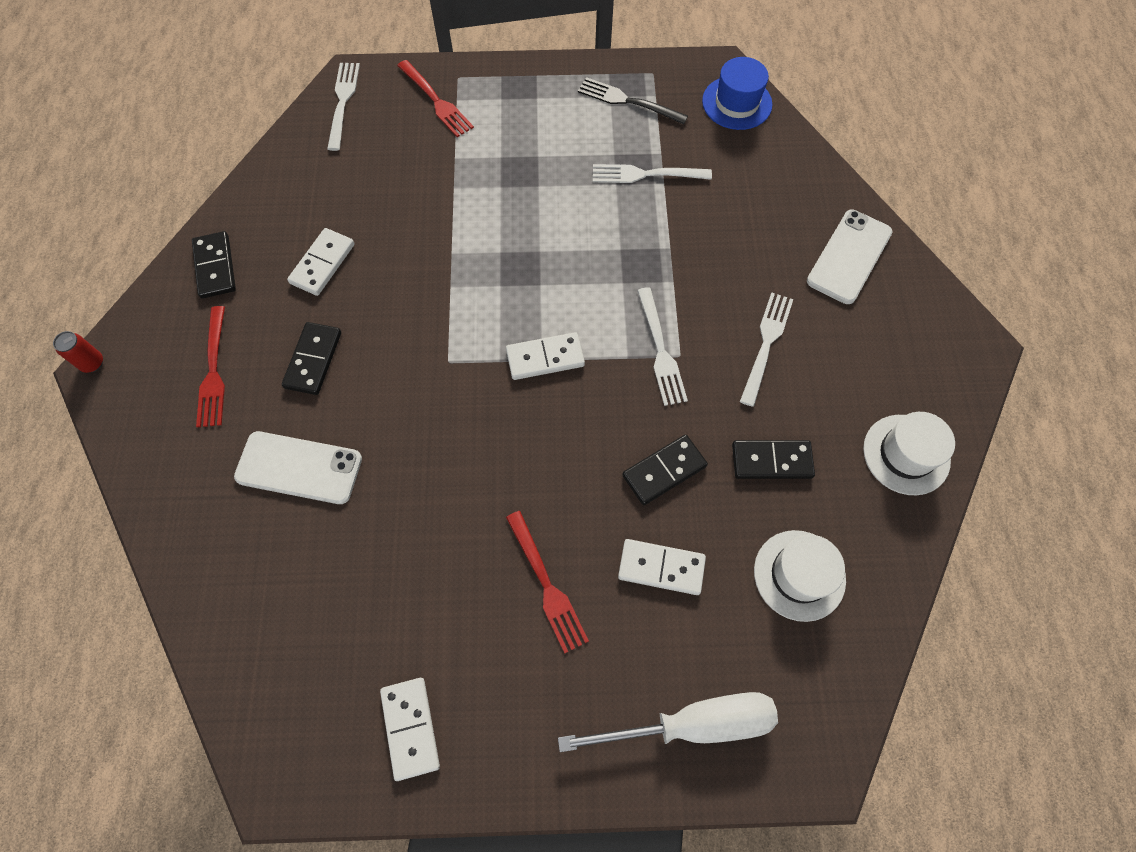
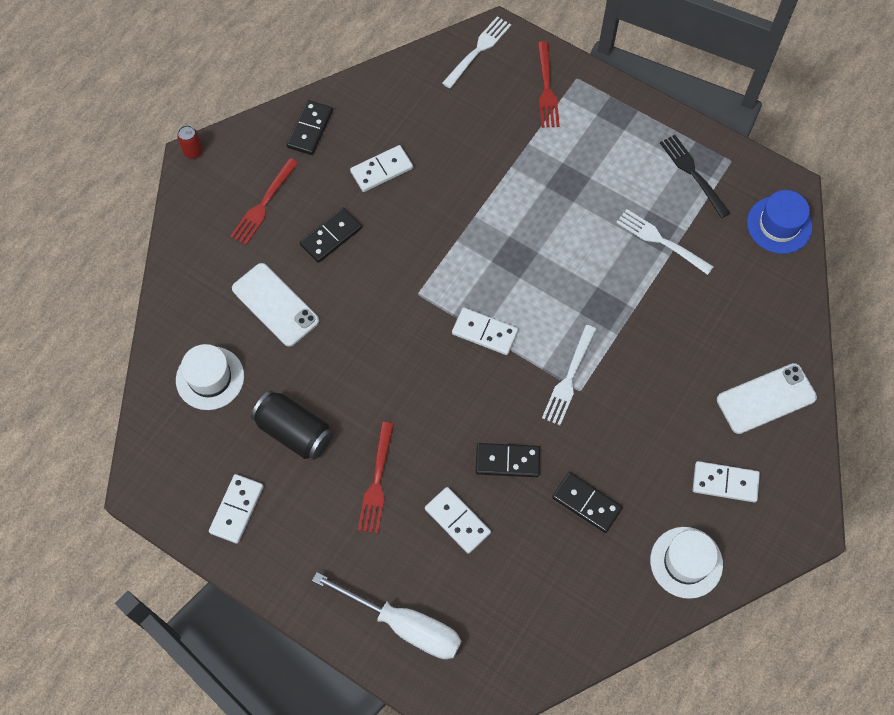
camera: 35 degrees right, 0 degrees up
white fork [740,293,793,407] -> none
white hat [754,530,846,622] -> white hat moved to [176,344,244,410]
none -> black can [251,390,333,460]
none -> white domino [693,461,760,502]

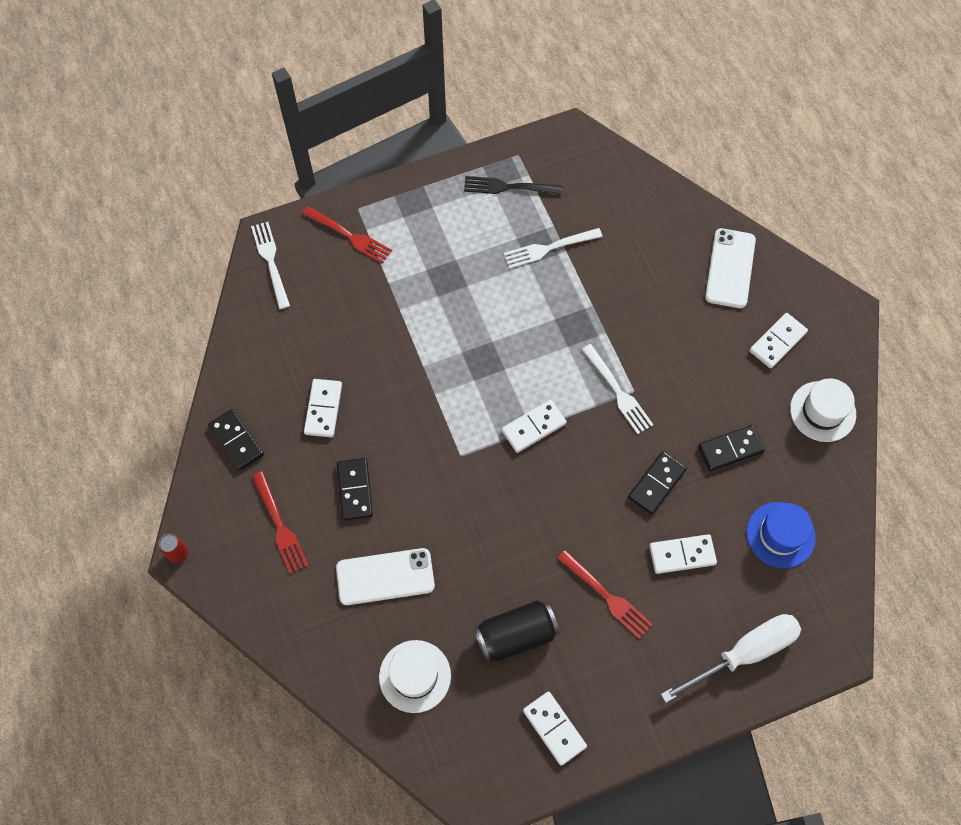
camera: 55 degrees left, 0 degrees up
blue hat [747,190,812,254] -> blue hat moved to [746,502,816,568]

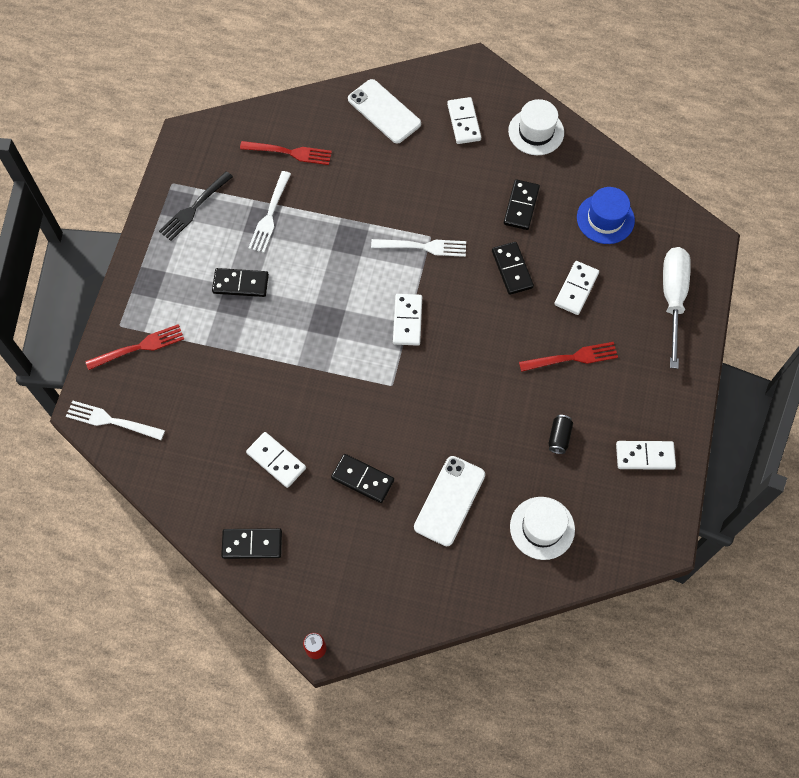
camera: 55 degrees left, 0 degrees up
red fork [252,471,308,574] -> red fork moved to [240,141,332,165]
black can [474,600,559,662] -> black can [548,415,573,454], size x0.53
none -> black domino [212,268,269,297]

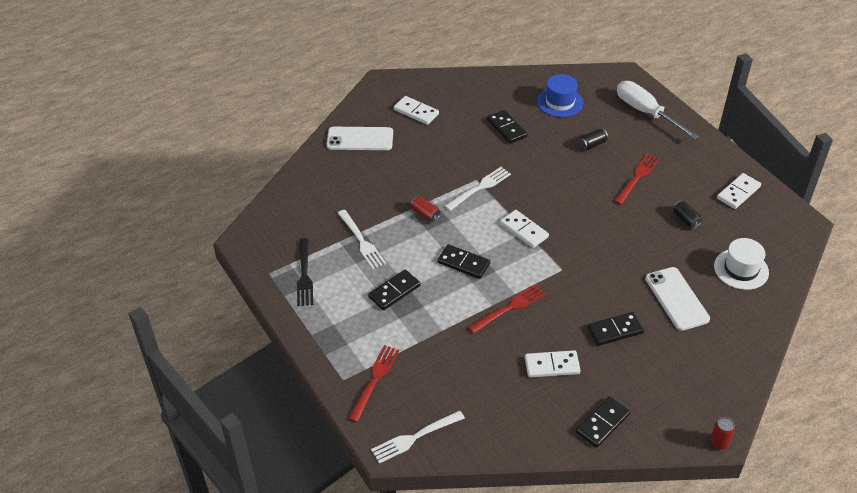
camera: 45 degrees left, 20 degrees down
red fork [240,141,332,165] -> red fork moved to [468,284,546,333]
black domino [492,242,534,295] -> black domino moved to [437,244,490,279]
white hat [508,99,564,155] -> none
white domino [554,261,599,315] -> black can [579,129,608,150]
none -> red can [411,197,440,222]

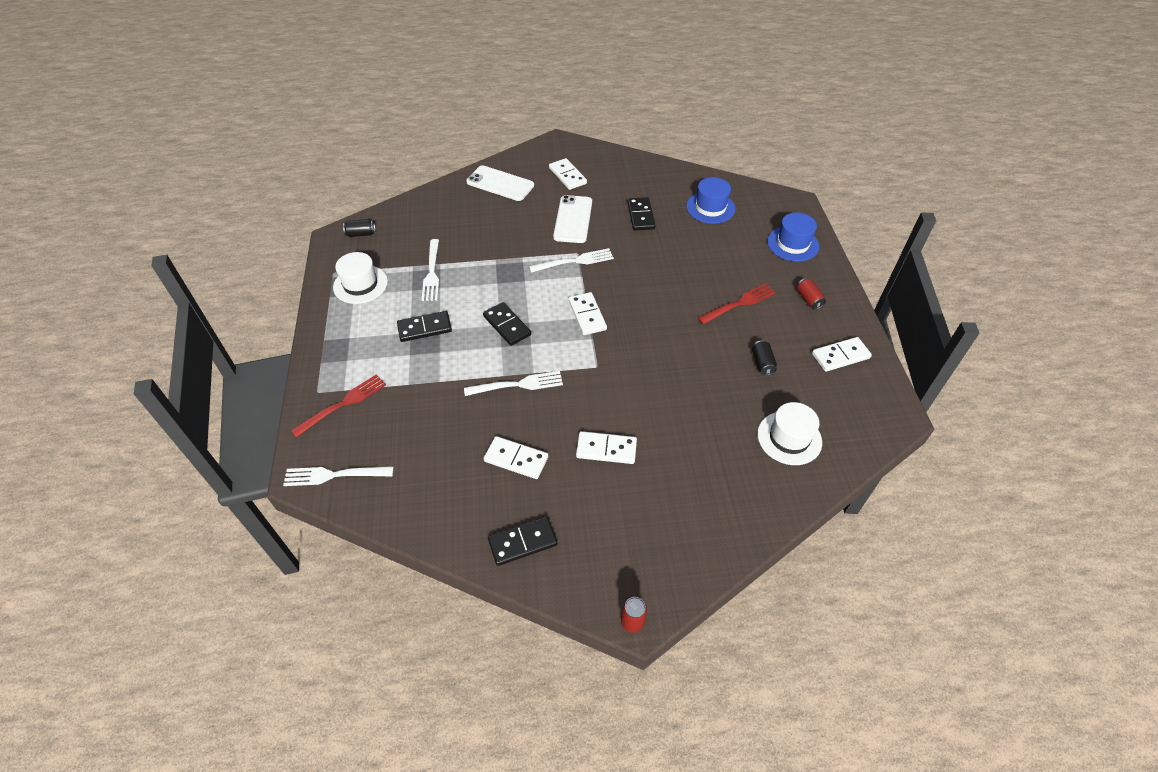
camera: 25 degrees right, 5 degrees up
black fork [297,238,313,306] -> white hat [333,252,388,304]
red can [411,197,440,222] -> red can moved to [797,278,826,310]
red fork [468,284,546,333] -> white fork [464,371,563,396]
black can [579,129,608,150] -> black can moved to [343,219,375,237]
black domino [588,312,644,346] -> white domino [576,431,637,464]
white screwdriver [617,81,699,140] -> blue hat [767,213,819,262]
white phone [645,267,710,331] -> white phone moved to [553,195,592,243]

